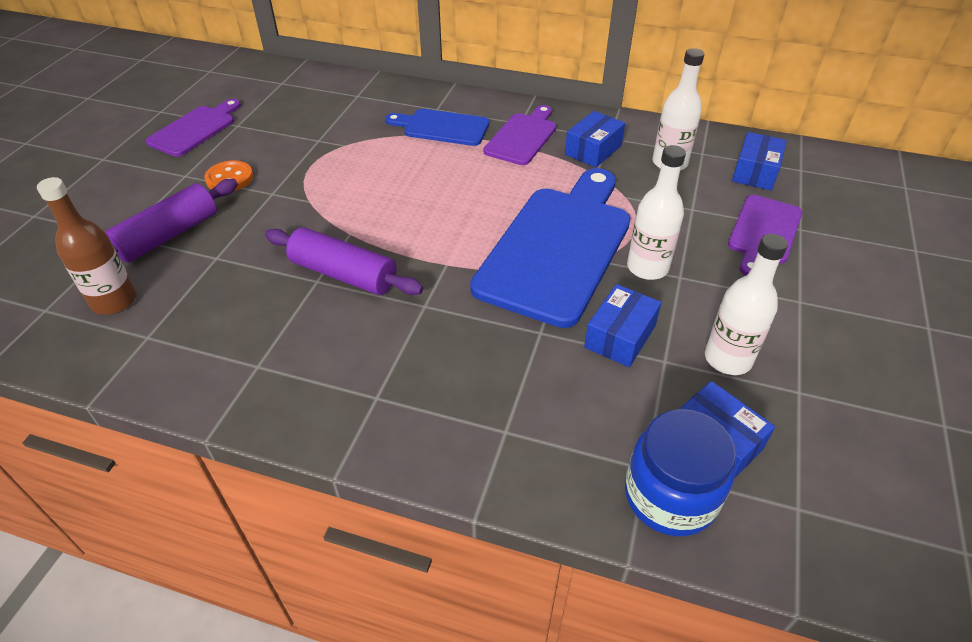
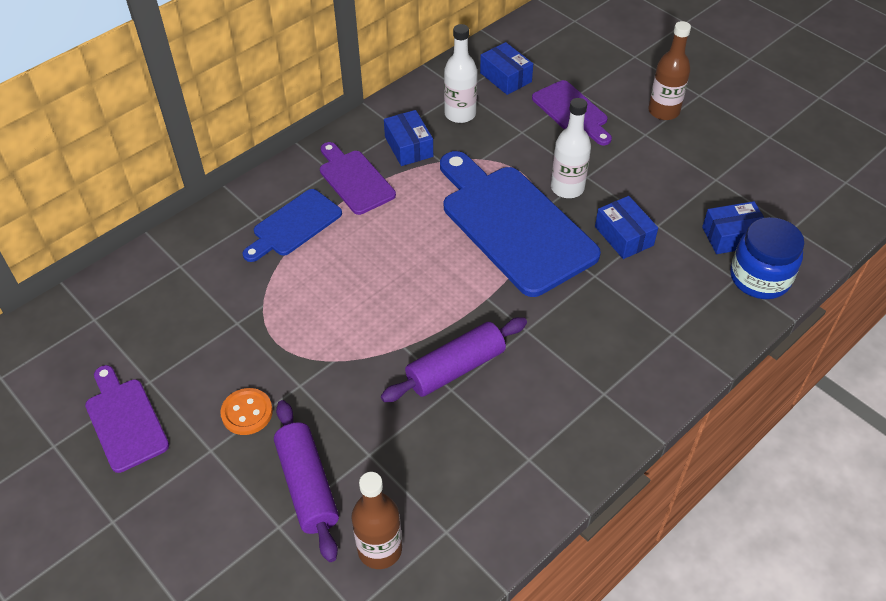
camera: 60 degrees left, 5 degrees up
white bottle [705,234,788,375] -> none
none -> brown bottle [648,21,691,120]

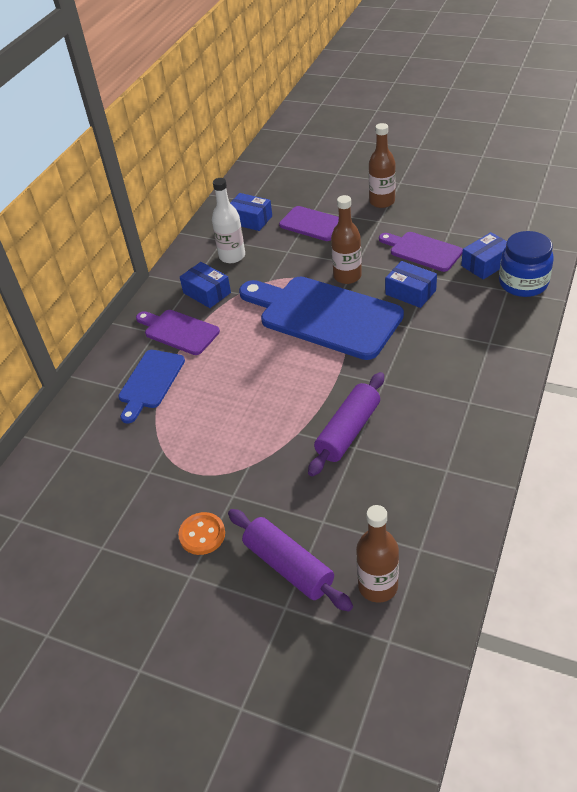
camera: 20 degrees left, 5 degrees down
purple cutting board [85,365,169,473] -> purple cutting board moved to [379,232,463,272]
white bottle [551,98,591,198] -> brown bottle [331,195,362,284]

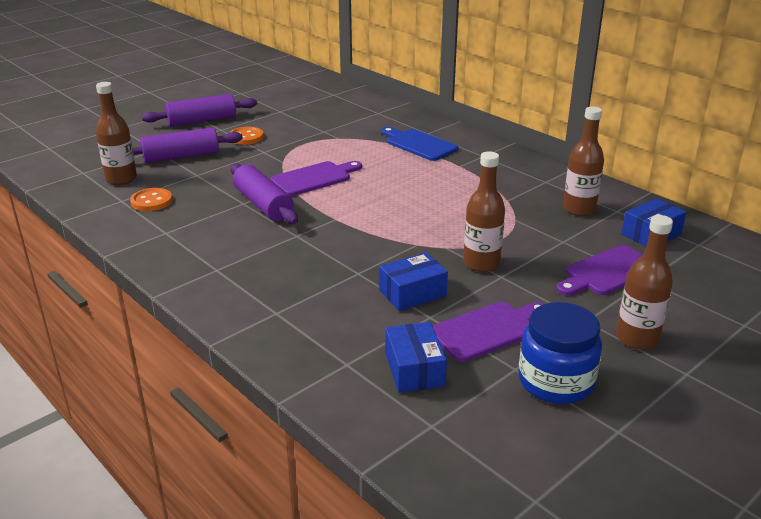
camera: 110 degrees right, 15 degrees down
purple cutting board [136,310,220,355] -> purple cutting board moved to [271,161,362,196]
blue box [180,262,231,308] -> none
white bottle [212,178,245,263] -> brown bottle [563,106,604,216]
blue cutting board [239,276,404,360] -> none
blue jar [499,231,554,297] -> blue jar moved to [518,302,602,404]
none -> orange button [130,188,172,211]
none -> purple rolling pin [142,94,257,126]

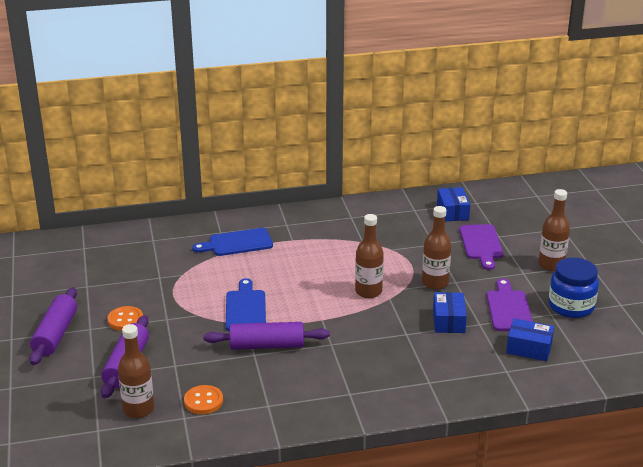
camera: 60 degrees left, 0 degrees up
purple cutting board [271,161,362,196] -> blue cutting board [226,278,266,331]
brown bottle [563,106,604,216] -> brown bottle moved to [355,214,384,298]

